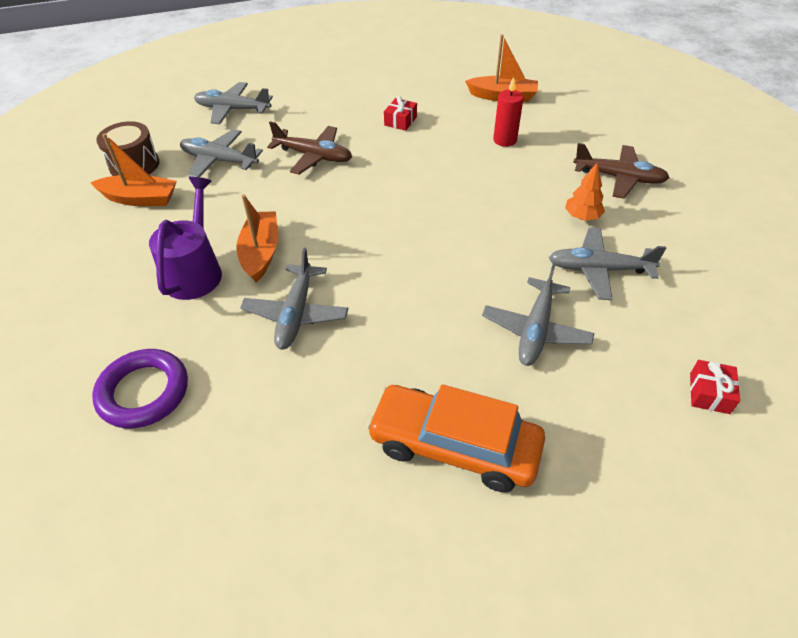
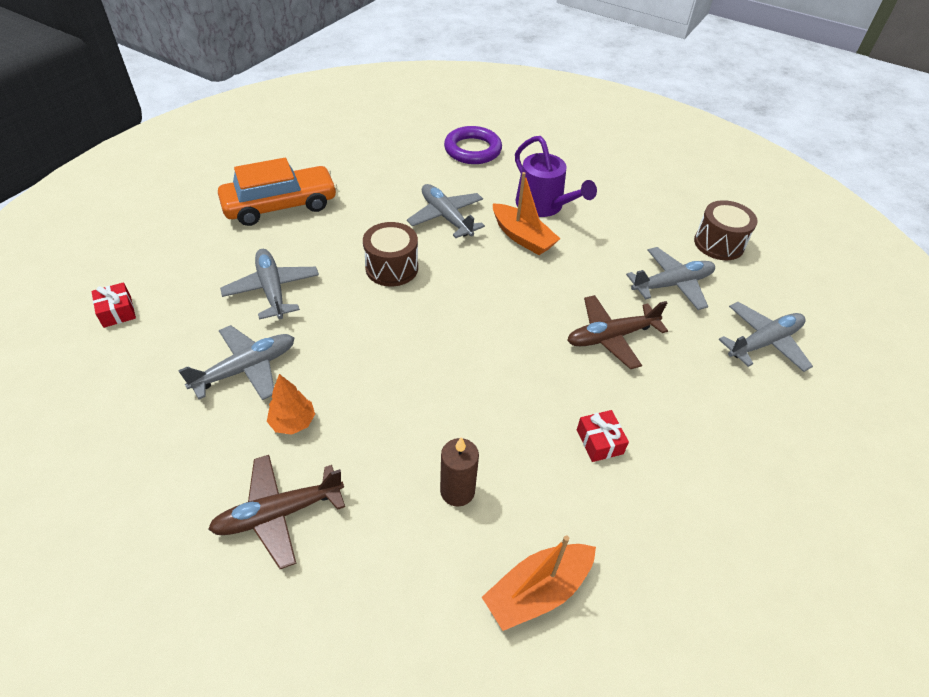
camera: 135 degrees right, 0 degrees up
orange boat [90,133,177,206] -> none
red candle [493,77,524,147] -> brown candle [440,437,479,507]
none -> brown drum [363,222,418,286]

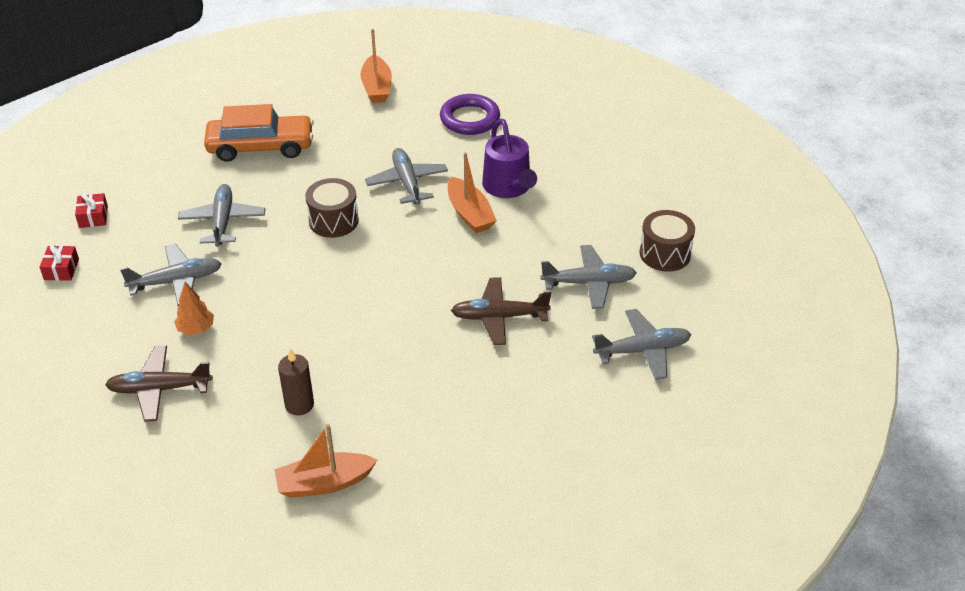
camera: 20 degrees right, 5 degrees down
red gift [577,410,629,462] -> red gift moved to [39,244,79,281]
none -> orange boat [360,29,392,103]

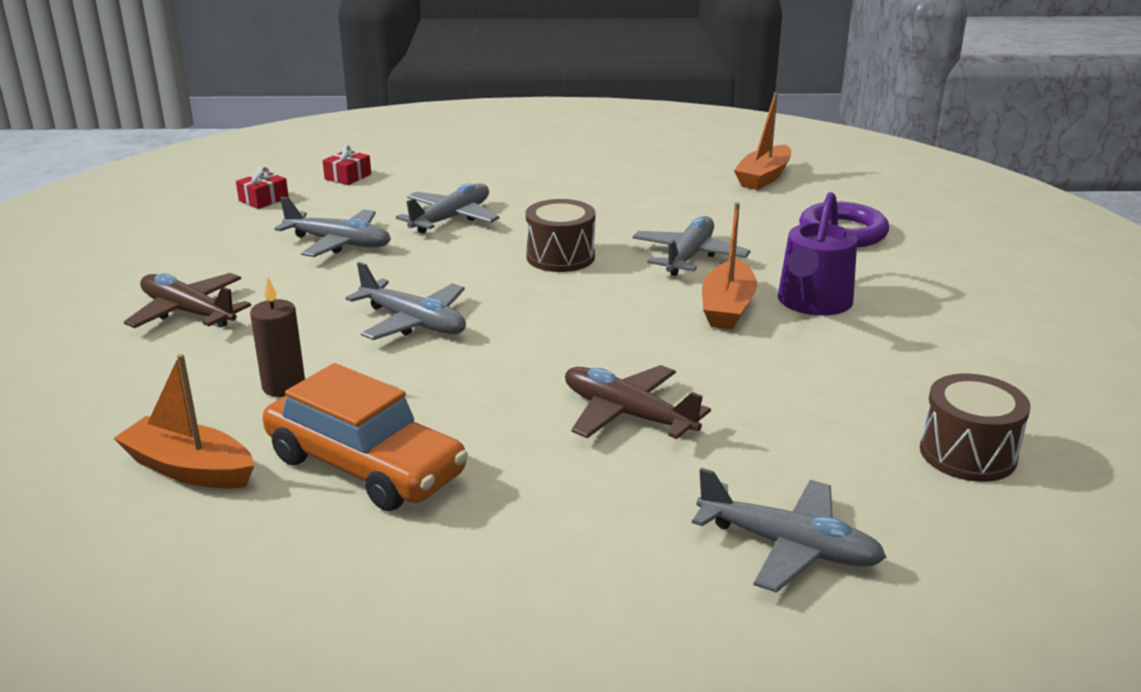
camera: 40 degrees right, 15 degrees down
orange tree [174,282,214,335] -> none
orange car [204,104,314,162] -> orange car moved to [263,363,468,511]
grey plane [540,245,637,309] -> grey plane moved to [346,262,466,340]

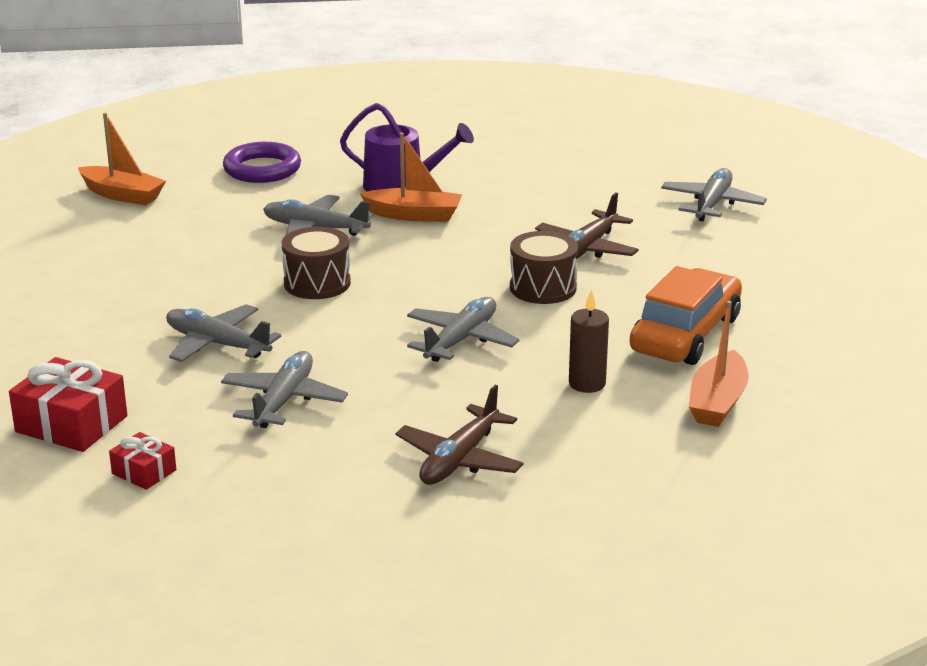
camera: 95 degrees left, 0 degrees up
red gift [323,145,371,185] -> red gift [9,357,127,452], size x1.81
brown drum [920,374,1031,482] -> brown drum moved to [510,231,578,304]

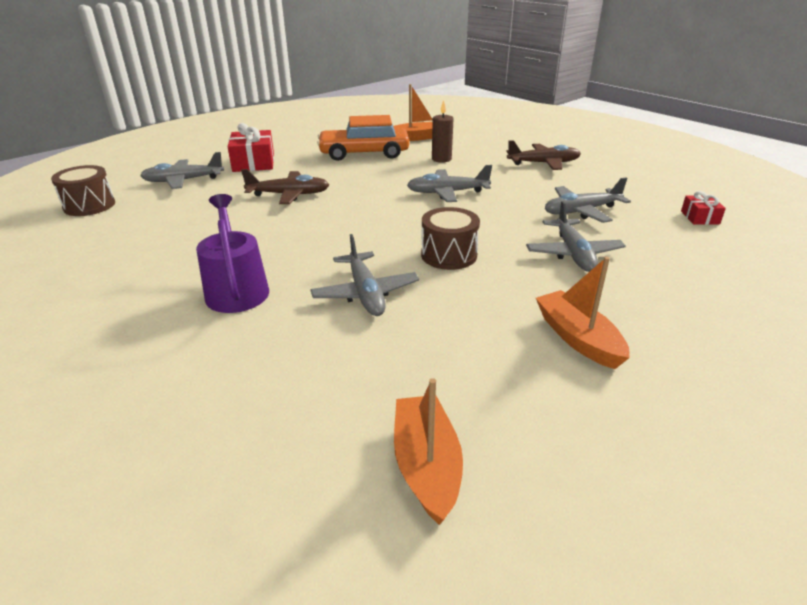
camera: 125 degrees left, 5 degrees up
red gift [9,357,127,452] -> red gift moved to [228,123,274,172]
purple ring [223,142,301,183] -> none
orange boat [360,132,462,222] -> orange boat moved to [536,256,630,369]
brown drum [510,231,578,304] -> brown drum moved to [51,165,115,216]

